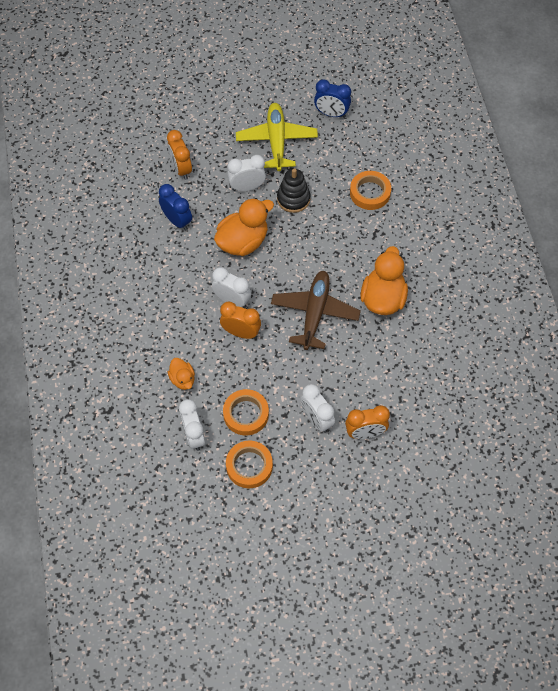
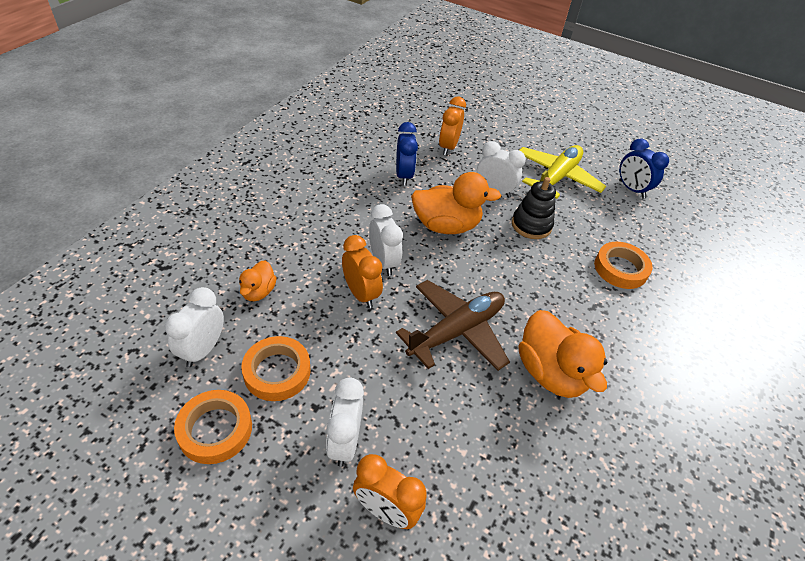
camera: 35 degrees right, 15 degrees down
orange duck [360,246,408,315] -> orange duck turned 105 degrees clockwise [519,310,607,398]

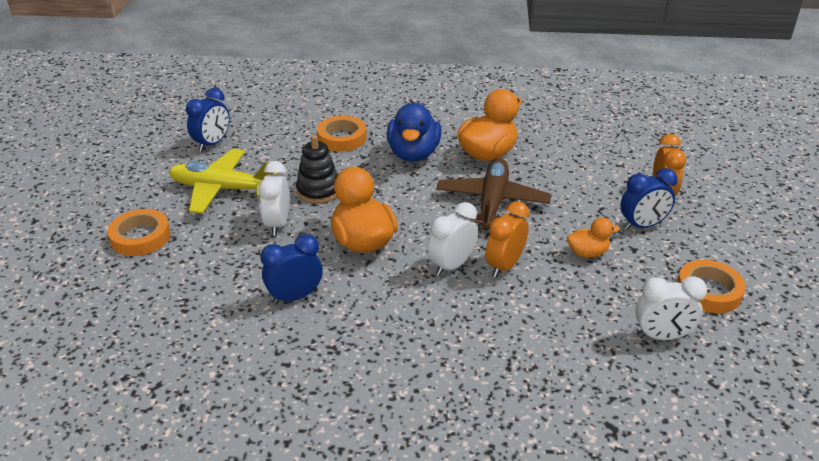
camera: 110 degrees left, 10 degrees down
orange duck [239,260,277,301] -> orange duck moved to [567,218,620,258]
orange tape [241,336,310,401] -> orange tape moved to [107,209,171,256]
white clock [326,378,364,467] -> blue clock [620,168,678,230]
brown plane [396,280,510,371] -> brown plane turned 75 degrees clockwise [437,158,551,230]
orange clock [439,96,466,155] -> none
none -> blue duck [387,103,441,162]

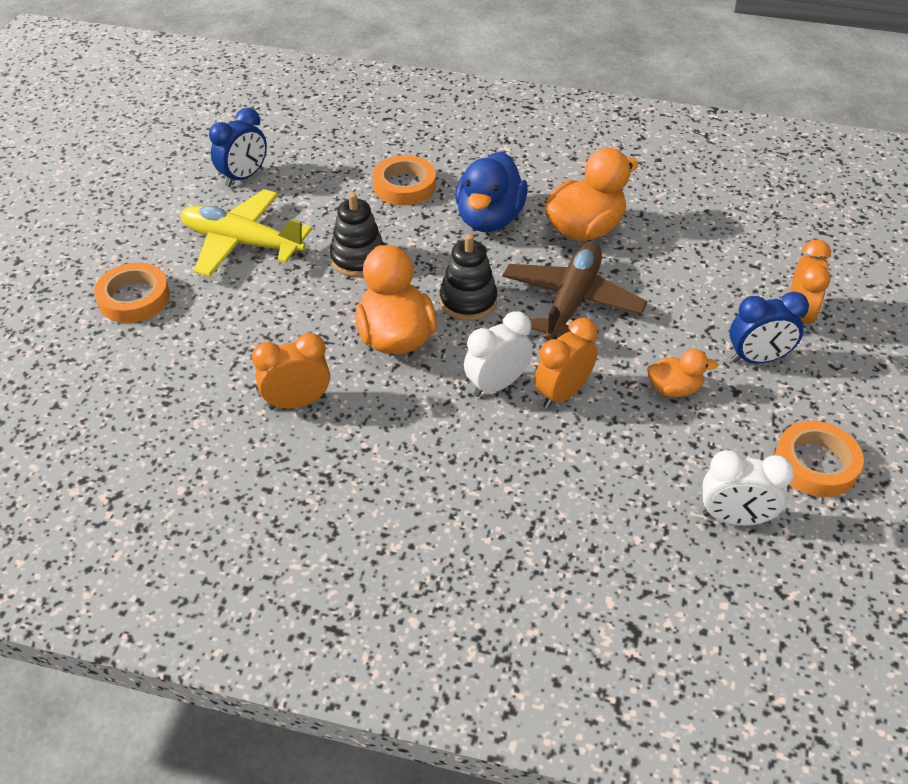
camera: 10 degrees right, 10 degrees up
white clock [258,161,289,236] -> none
blue clock [261,234,323,305] -> orange clock [252,333,330,410]
none -> black stacking toy [440,234,497,321]

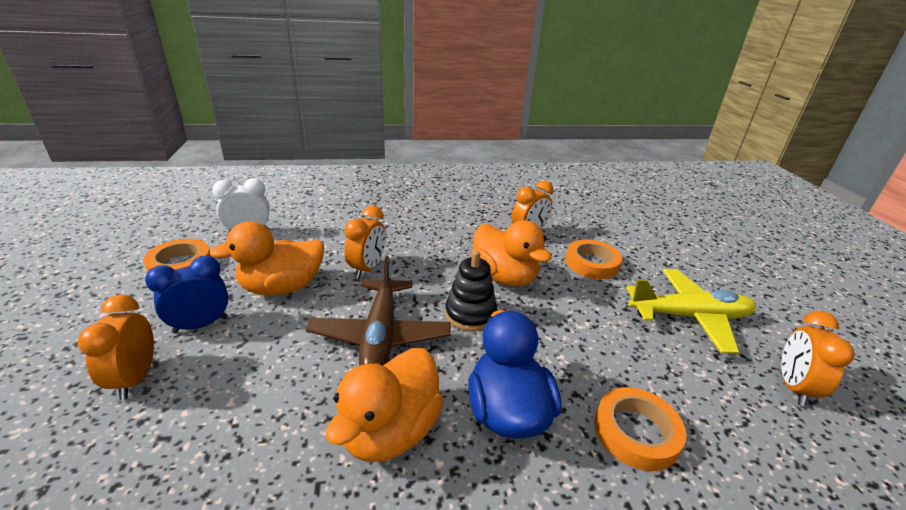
camera: 155 degrees right, 15 degrees down
orange tape [94,263,170,323] -> orange tape moved to [565,239,622,279]
blue clock [209,108,267,187] -> orange clock [781,311,855,407]
black stacking toy [330,192,384,277] -> none
white clock [464,311,533,397] -> none
orange duck [647,349,718,397] -> orange duck [209,221,324,295], size x1.87

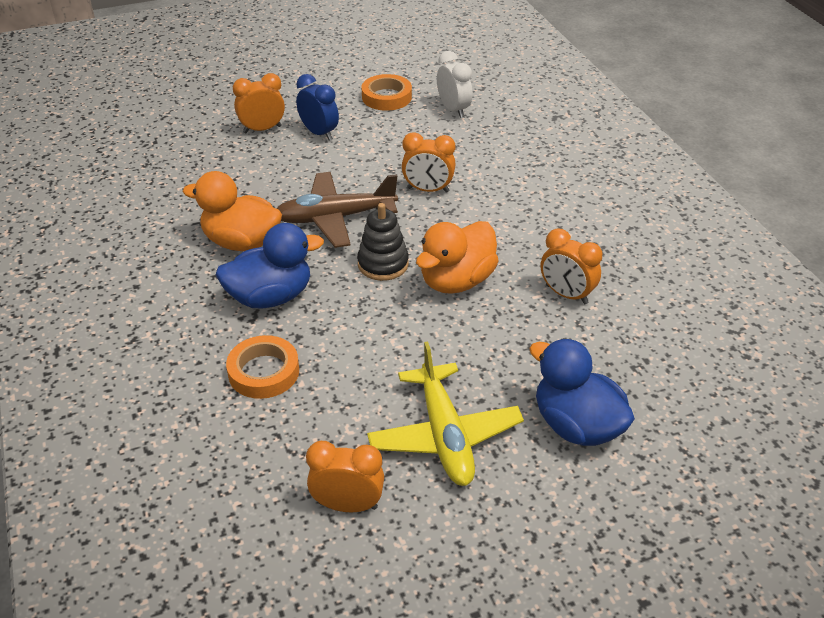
camera: 80 degrees right, 10 degrees up
orange duck [209,221,324,295] -> none
orange tape [565,239,622,279] -> none
none -> blue duck [529,339,635,446]

